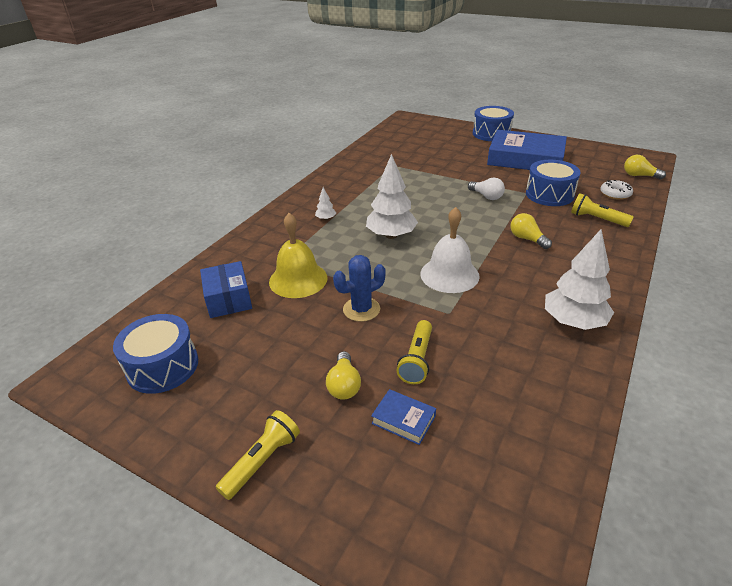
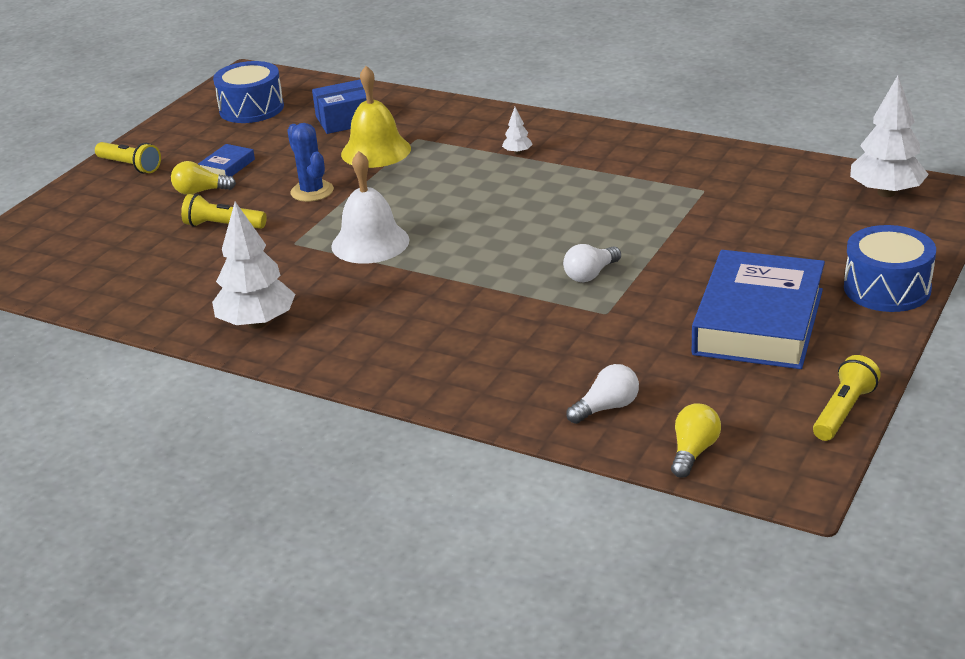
camera: 90 degrees right, 5 degrees down
white tree [366,154,418,239] -> white tree moved to [850,76,929,197]
blue book [371,389,436,445] -> blue book moved to [198,144,255,176]
yellow light bulb [510,213,552,249] -> none
blue drum [526,160,581,206] -> none
yellow flashlight [571,193,634,227] -> yellow flashlight moved to [813,355,881,441]
white donut [600,180,633,200] -> white light bulb [567,364,639,424]

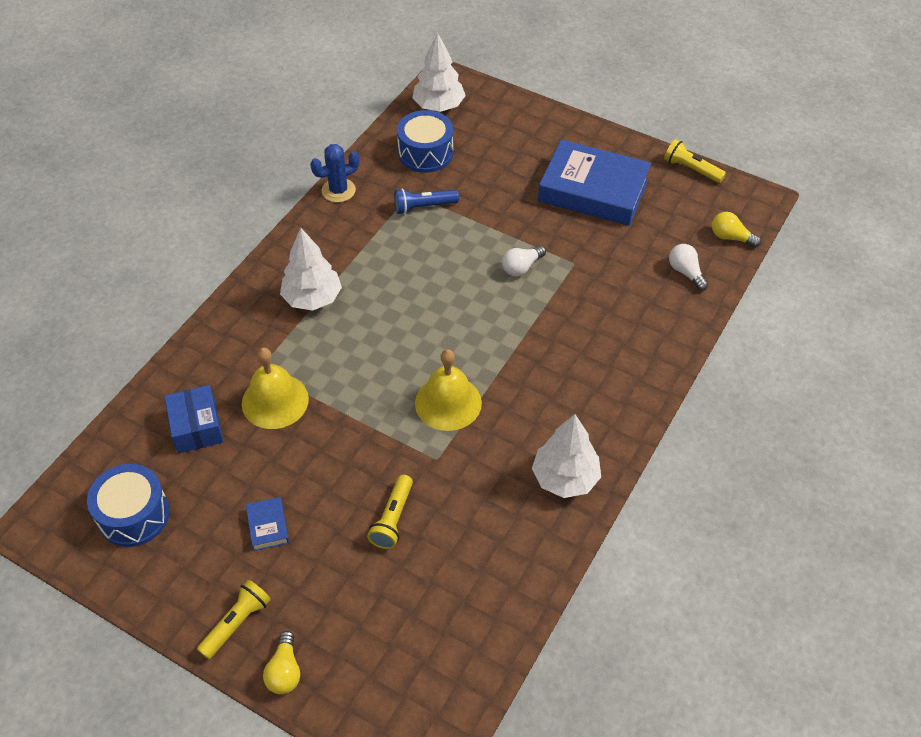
camera: 90 degrees left, 20 degrees up
yellow light bulb [171,161,236,195] -> yellow light bulb moved to [263,631,300,694]
blue book [198,144,255,176] -> blue book turned 45 degrees clockwise [246,497,289,551]
blue cactus [287,123,334,202] -> blue cactus moved to [310,144,360,202]
white bell [331,151,410,264] -> yellow bell [415,349,482,431]
white tree [502,107,533,155] -> white tree [280,228,342,311], size x2.28
white light bulb [563,244,621,282] -> white light bulb turned 90 degrees clockwise [502,245,546,276]
blue drum [844,225,936,312] -> blue drum moved to [397,110,453,173]
none -> blue flashlight [394,189,459,214]

